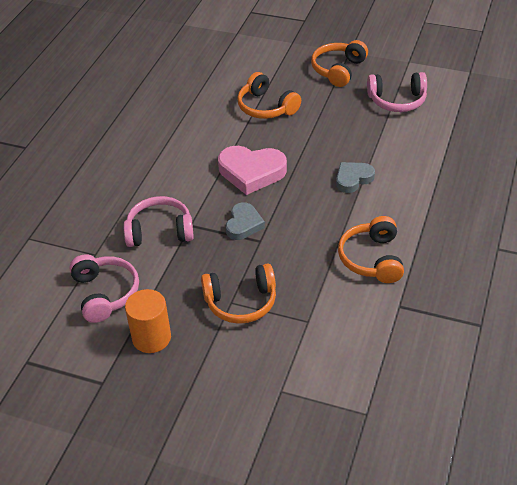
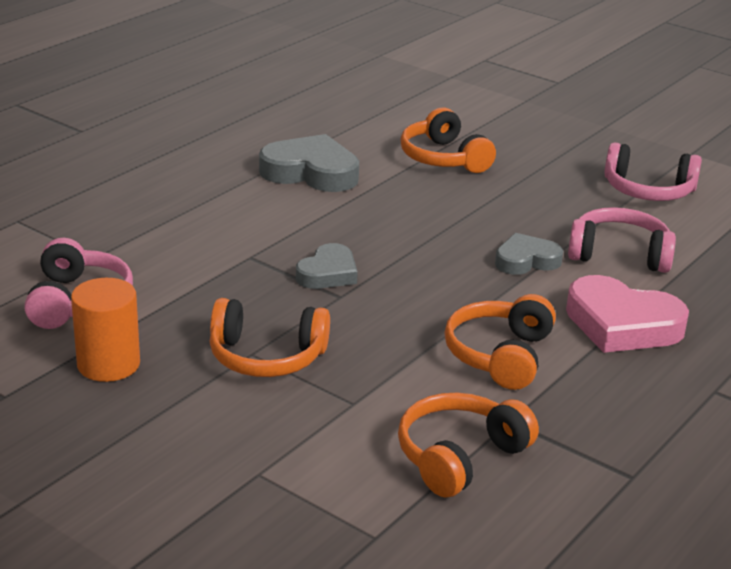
camera: 15 degrees right, 15 degrees down
pink headphones [124,196,194,247] -> pink headphones moved to [568,207,676,273]
pink heart [218,146,287,195] -> pink heart moved to [566,275,689,353]
orange headphones [311,40,368,87] -> orange headphones moved to [398,393,539,497]
none -> grey heart [259,134,359,192]

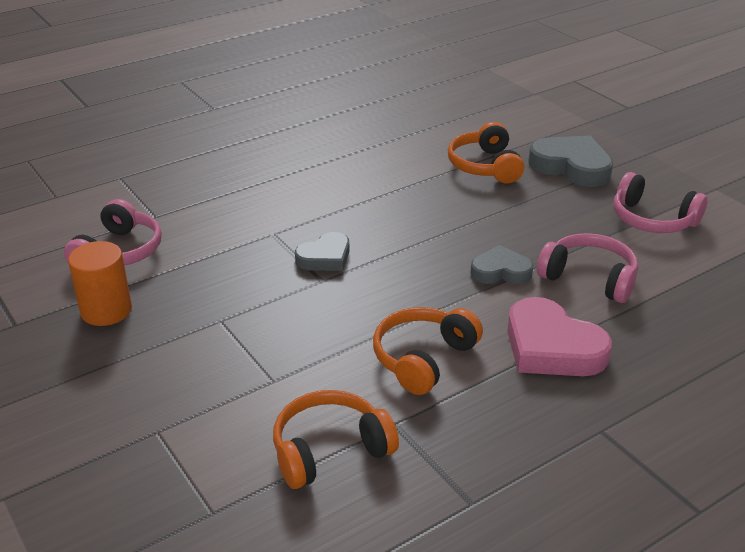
camera: 20 degrees right, 5 degrees up
orange headphones [209,298,330,377] -> none
grey heart [259,134,359,192] -> grey heart moved to [528,136,613,187]

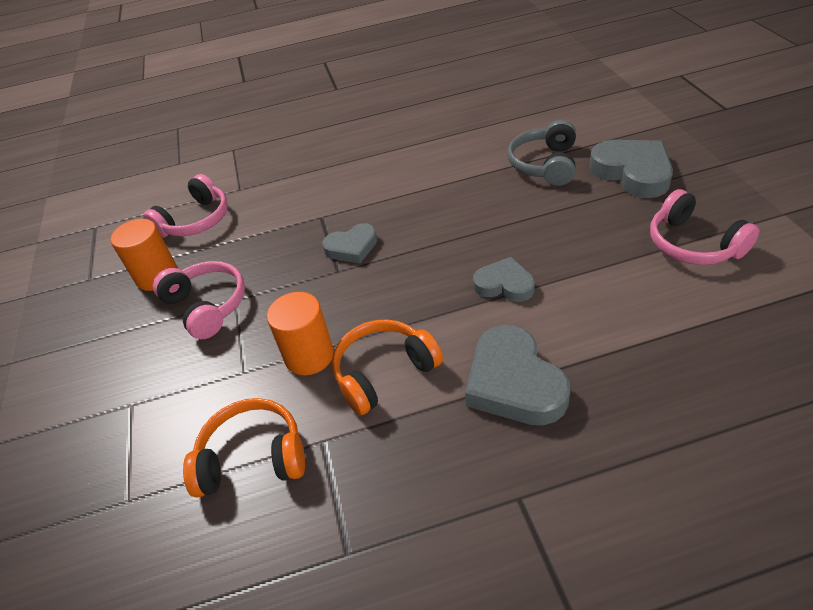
camera: 25 degrees right, 10 degrees up
orange headphones [448,122,524,183] -> grey headphones [507,120,576,186]
pink heart [507,297,612,376] -> grey heart [465,325,570,425]
pink headphones [537,233,638,303] -> pink headphones moved to [153,261,245,339]
none -> orange cylinder [267,292,334,375]

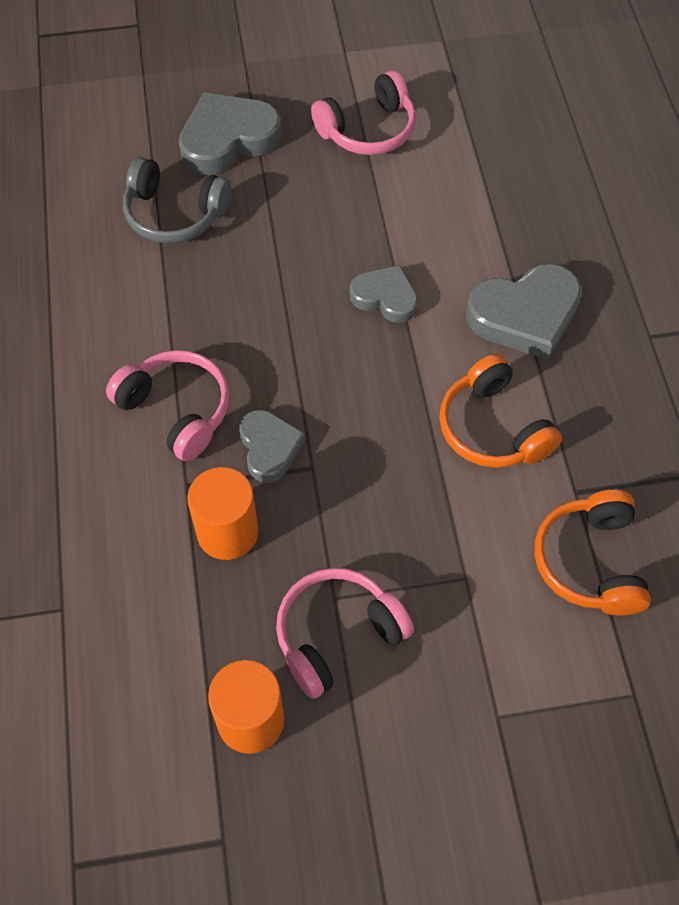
camera: 90 degrees left, 15 degrees up
pink headphones [143,174,228,238] -> pink headphones moved to [106,350,230,461]
orange cylinder [267,292,334,375] -> orange cylinder moved to [187,467,259,560]
grey heart [473,257,535,302] -> grey heart turned 90 degrees clockwise [350,265,418,323]

